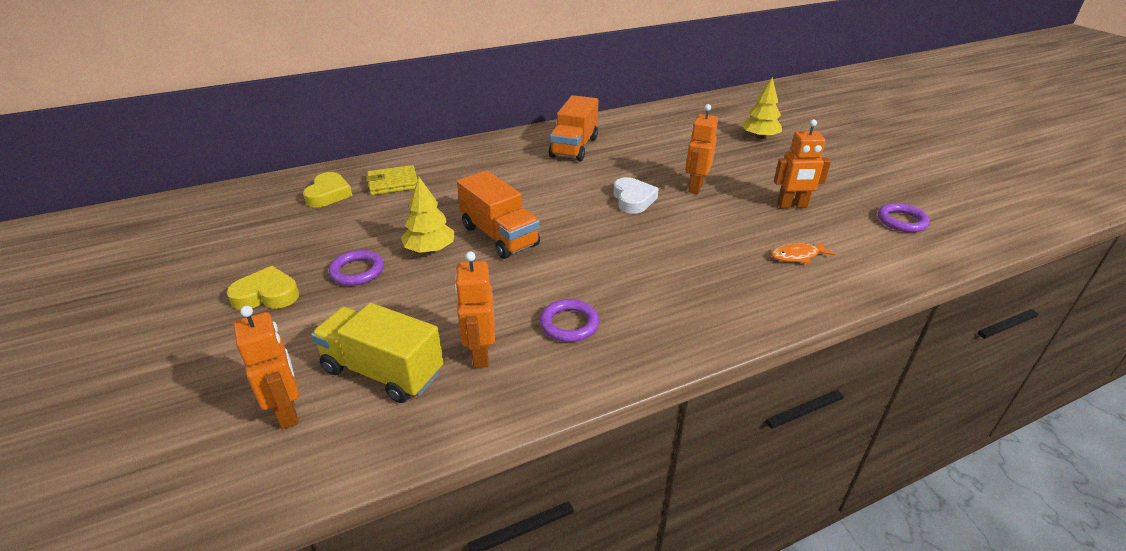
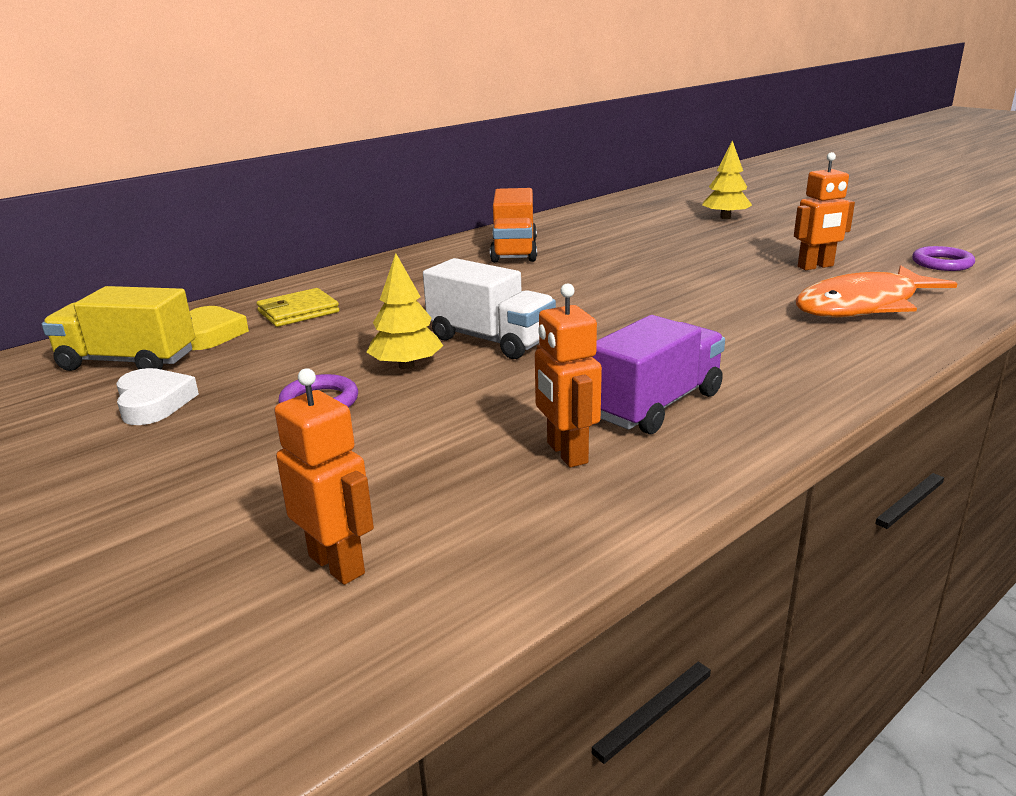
camera: 15 degrees left, 10 degrees down
yellow heart [226,266,299,310] -> none
yellow truck [311,303,444,403] -> yellow truck moved to [42,286,195,371]
orange truck [457,170,540,259] -> white truck [423,258,556,359]
purple ring [540,299,599,342] -> purple truck [593,315,725,434]
white heart [613,177,659,214] -> white heart moved to [116,368,199,425]
orange robot [685,104,718,194] -> none
orange fish [771,242,835,264] -> orange fish [796,266,957,318], size x2.32

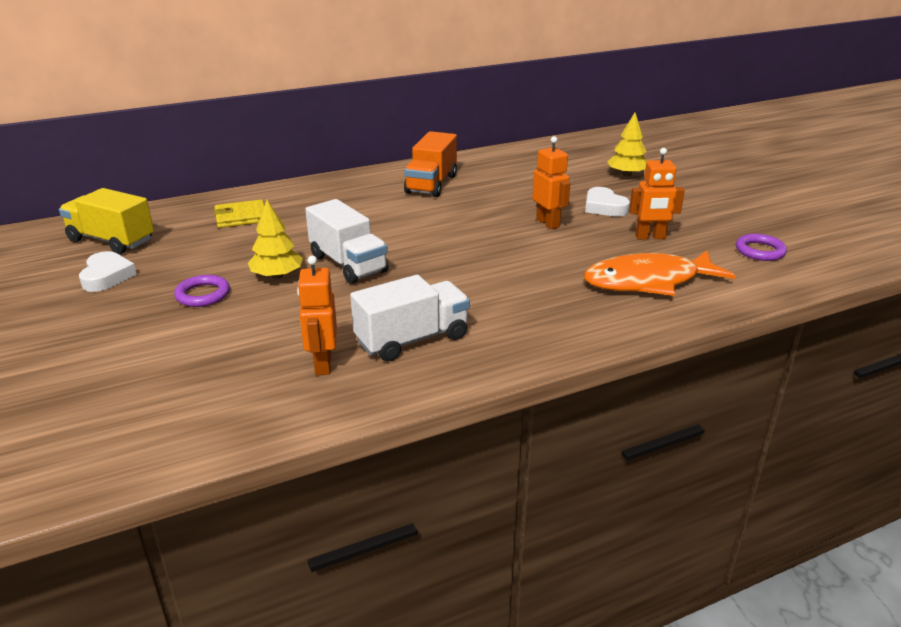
camera: 15 degrees right, 5 degrees up
yellow heart [190,306,249,350] -> none
orange robot [274,368,374,585] -> orange robot moved to [532,136,570,229]
purple truck [593,315,725,434] -> white truck [350,275,470,362]
none -> white heart [585,187,630,217]

